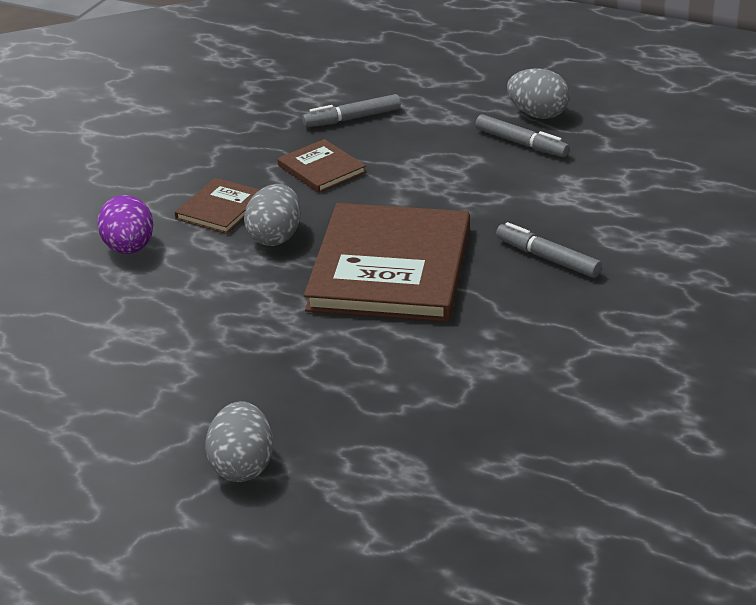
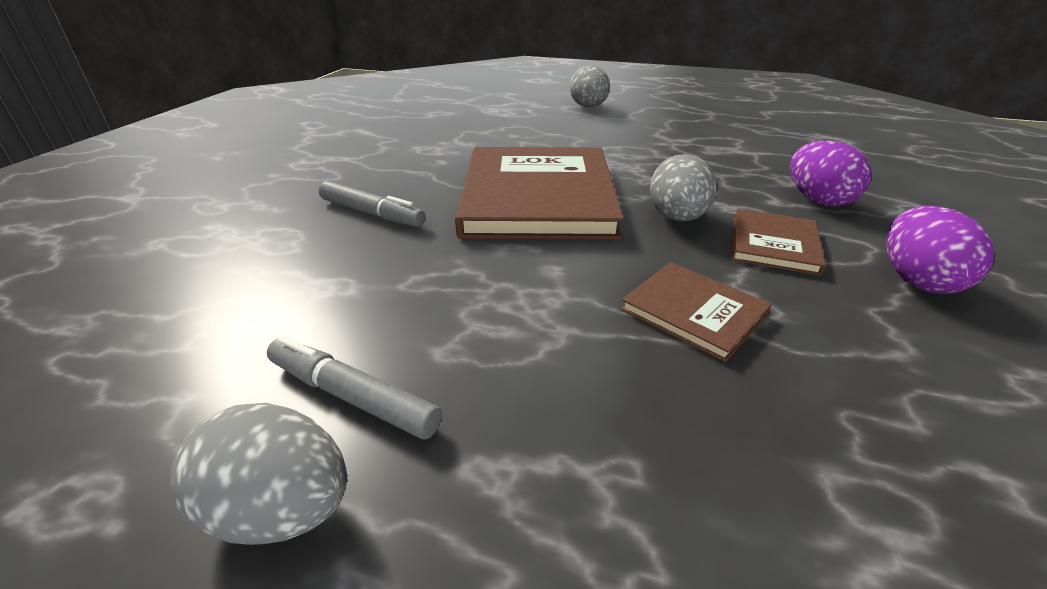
camera: 170 degrees right, 0 degrees up
grey marker [302,94,401,127] -> none
none -> purple egg [886,206,994,294]

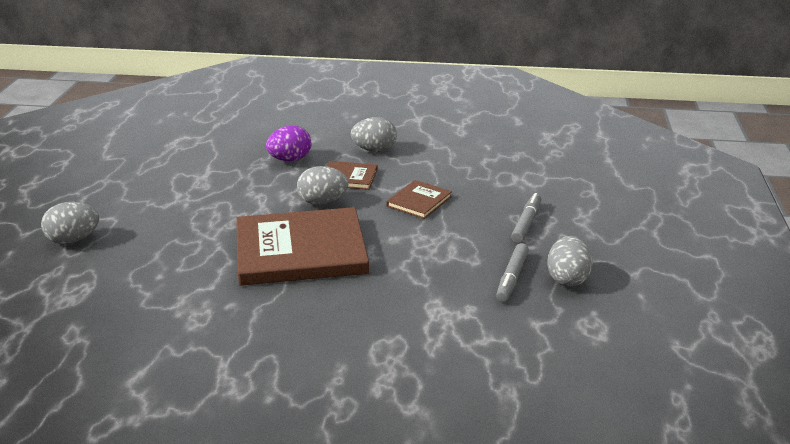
camera: 100 degrees left, 5 degrees down
grey marker [319,181,425,227] -> grey marker moved to [511,193,541,243]
purple egg [886,206,994,294] -> grey egg [351,117,397,152]

